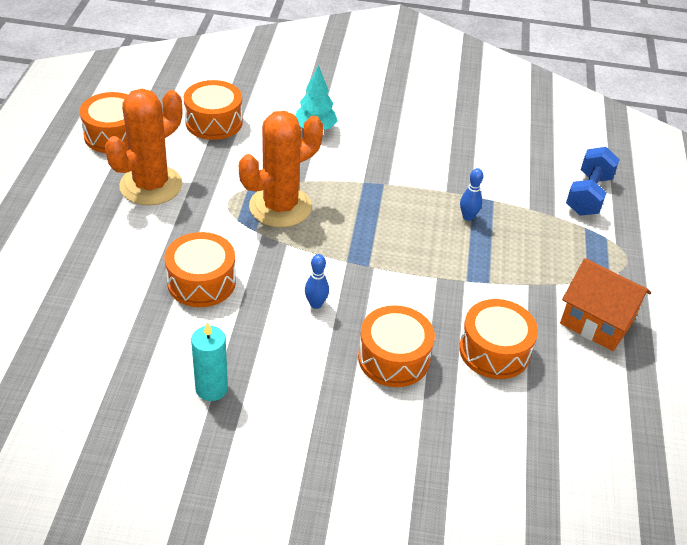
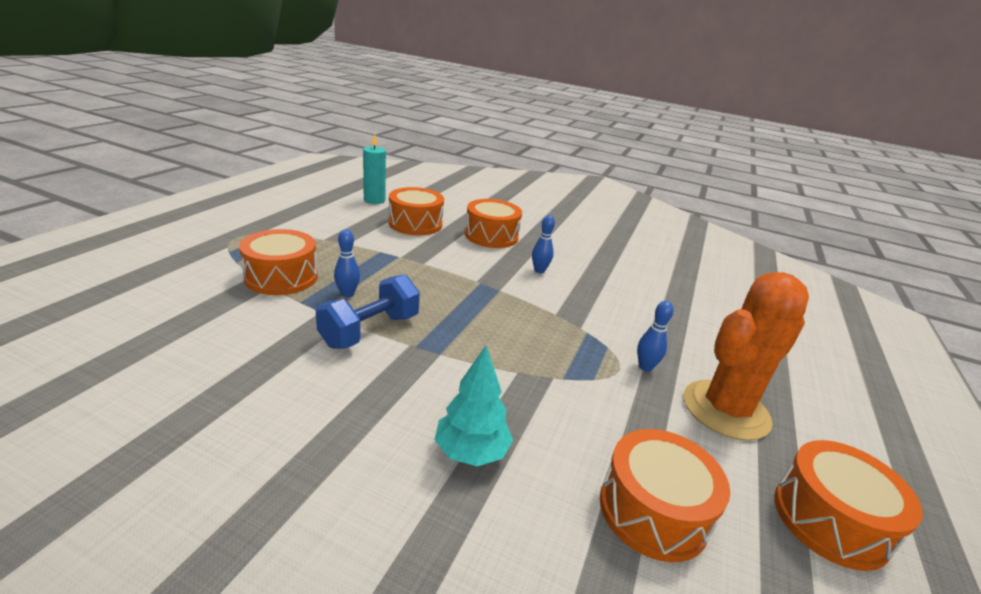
camera: 165 degrees left, 15 degrees down
orange drum [165,232,236,307] -> orange drum moved to [239,229,318,295]
turquoise candle [191,322,228,401] -> turquoise candle moved to [363,134,386,204]
orange cactus [239,111,323,228] -> none
orange house [560,258,651,351] -> none
blue dumbbell [566,147,620,216] -> blue dumbbell moved to [316,275,420,349]
none -> blue bowling pin [637,301,673,372]

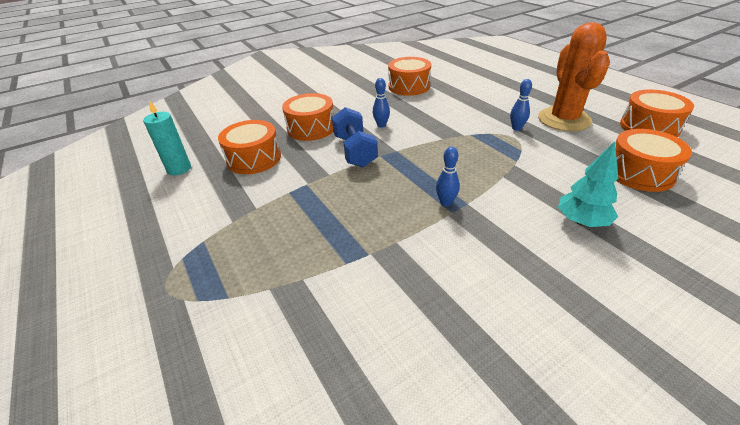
camera: 50 degrees left, 10 degrees up
orange drum [239,229,318,295] -> orange drum moved to [388,57,431,96]
blue dumbbell [316,275,420,349] -> blue dumbbell moved to [332,107,378,167]
blue bowling pin [334,230,360,297] -> blue bowling pin moved to [436,147,460,206]

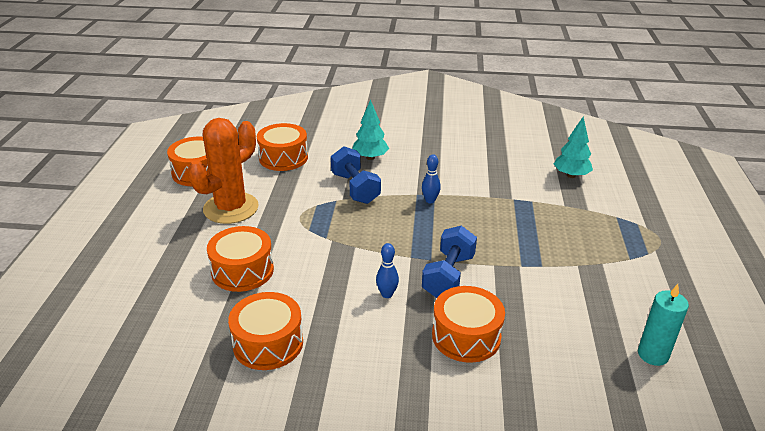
camera: 145 degrees left, 5 degrees down
orange drum [218,120,281,174] -> orange drum moved to [207,226,274,292]
blue bowling pin [510,79,532,131] -> none
none -> blue dumbbell [331,146,381,204]
none -> turquoise tree [554,117,593,178]

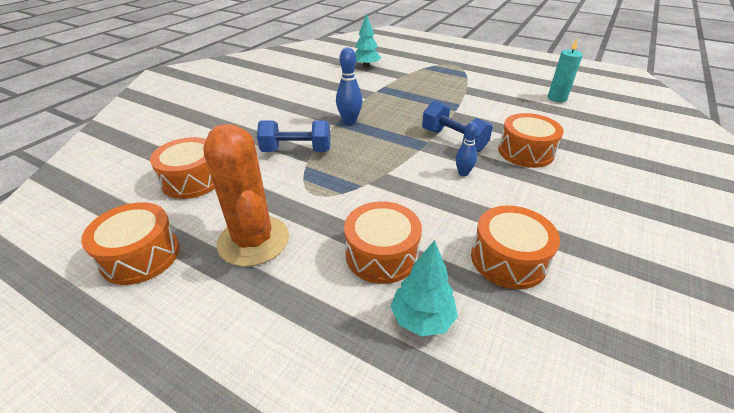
camera: 65 degrees left, 5 degrees up
turquoise tree [352,99,389,160] -> turquoise tree moved to [390,240,458,337]
blue bowling pin [422,154,441,203] -> blue bowling pin [336,47,362,125], size x1.53

